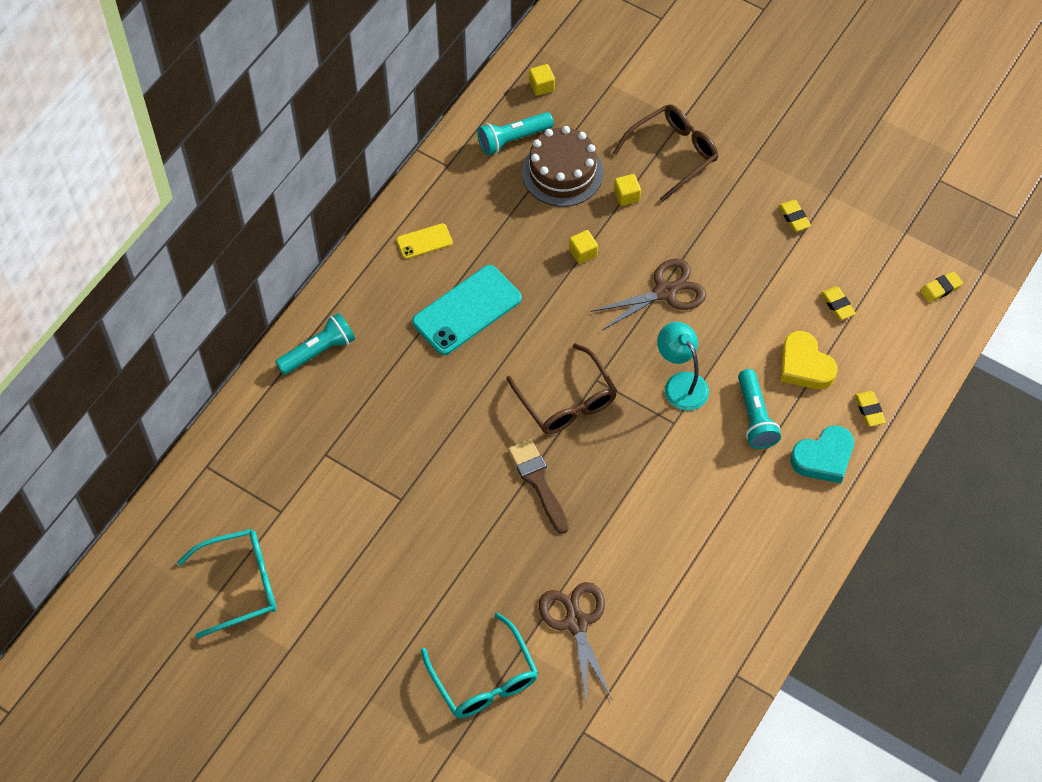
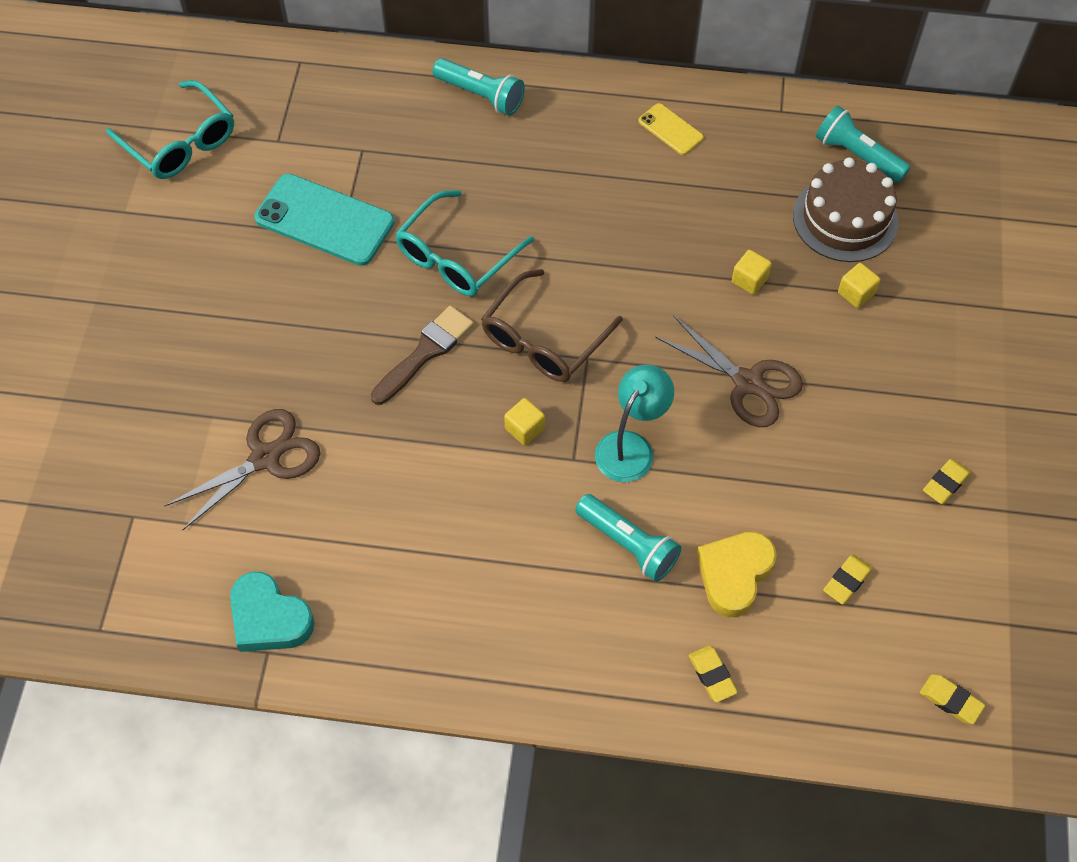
camera: 65 degrees right, 0 degrees up
turquoise phone [412,265,522,355] -> turquoise phone moved to [254,174,395,266]
turquoise glasses [421,612,538,718] -> turquoise glasses moved to [395,190,534,296]
yellow cube [529,64,555,96] -> yellow cube moved to [504,398,545,445]
brown glasses [613,104,719,202] -> none
turquoise flashlight [738,369,781,449] -> turquoise flashlight turned 105 degrees counterclockwise [575,494,681,582]
turquoise heart [791,425,854,483] -> turquoise heart moved to [230,572,315,652]
yellow eraser [855,391,886,427] -> yellow eraser turned 75 degrees counterclockwise [689,645,738,702]

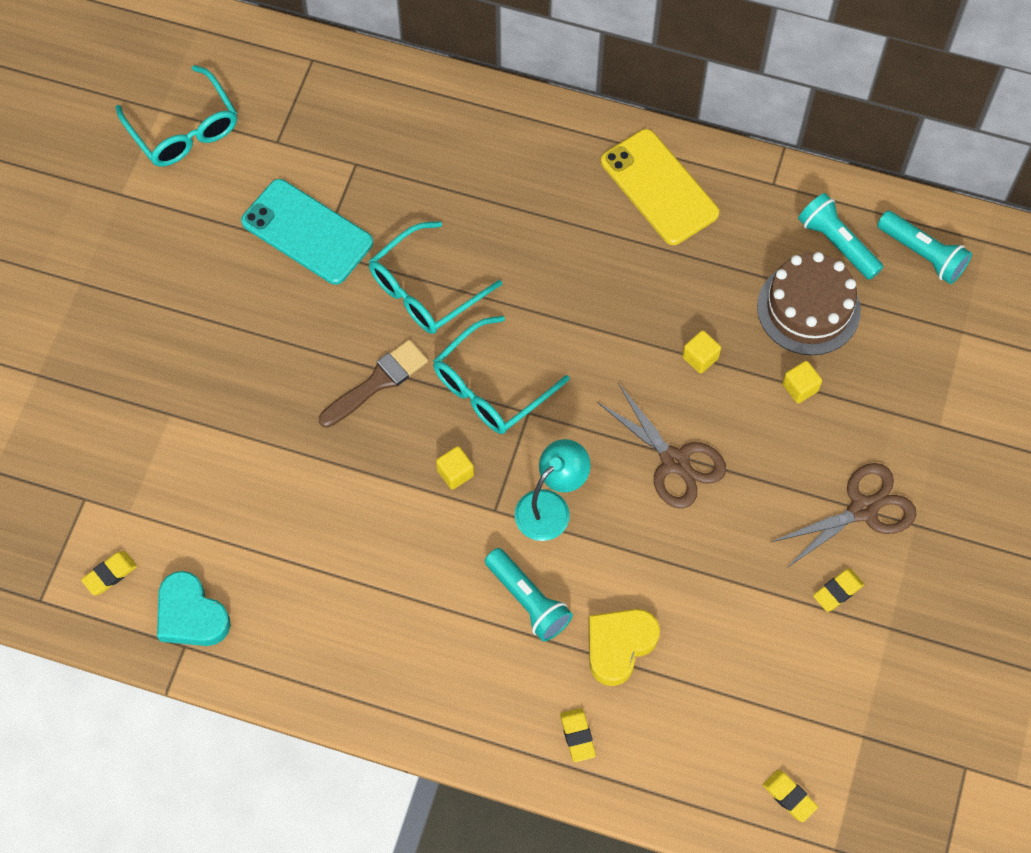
camera: 10 degrees right, 5 degrees up
brown scissors [164,409,321,530] -> brown scissors moved to [771,463,917,568]
turquoise flashlight [432,58,525,115] -> turquoise flashlight moved to [877,211,972,284]
brown glasses [481,269,623,382] -> turquoise glasses [433,316,570,434]
yellow phone [638,103,704,155] -> yellow phone [601,129,719,245], size x1.97
yellow eraser [823,554,873,604] -> yellow eraser moved to [81,551,137,595]

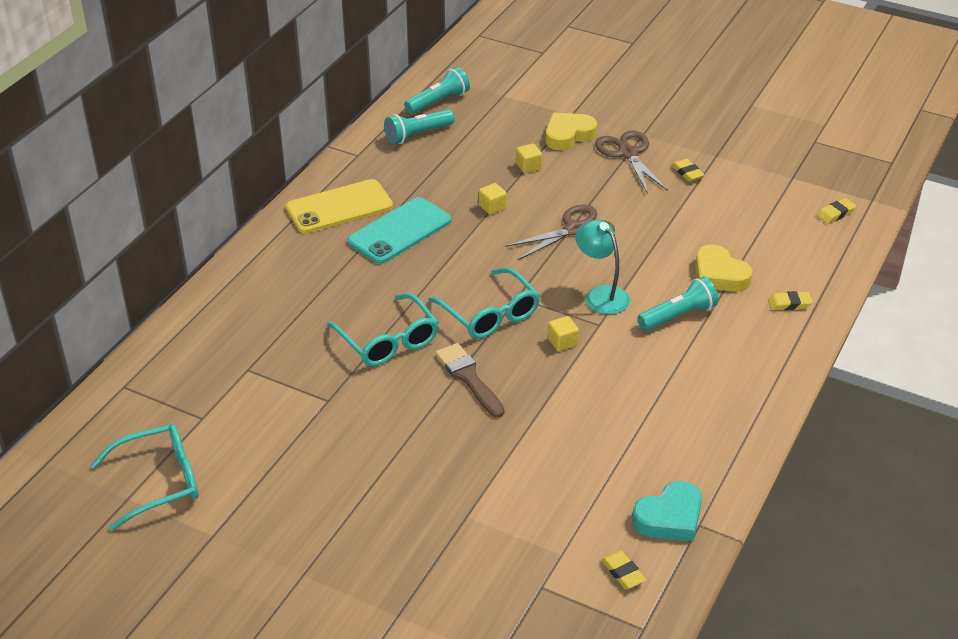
camera: 80 degrees left, 25 degrees down
turquoise phone [241,179,373,285] -> turquoise phone moved to [348,197,451,264]
brown cake [757,252,861,355] -> none
none -> yellow heart [545,112,597,150]

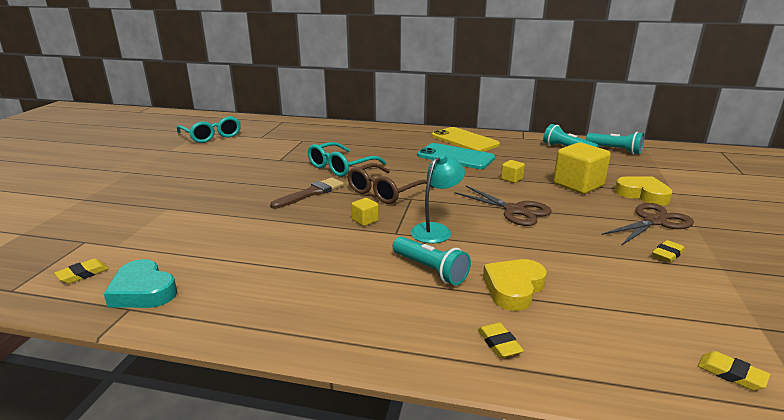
camera: 75 degrees right, 15 degrees down
turquoise glasses [428,267,540,339] -> brown glasses [347,163,434,204]
yellow cube [516,143,542,173] -> yellow cube [553,142,611,194], size x2.16

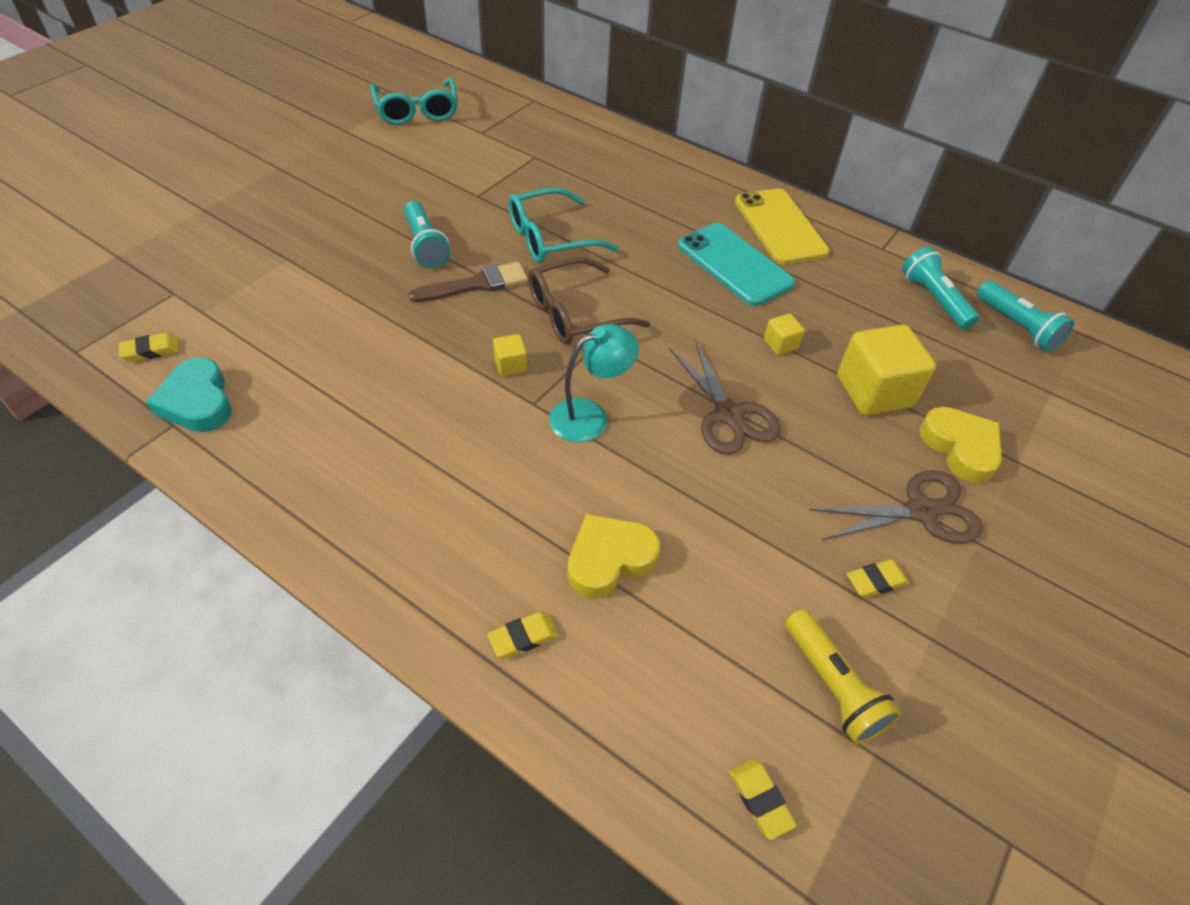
camera: 20 degrees right, 25 degrees up
turquoise flashlight [393,237,471,285] -> turquoise flashlight moved to [404,201,450,268]
yellow eraser [478,322,524,358] -> yellow eraser turned 60 degrees clockwise [487,612,559,659]
none -> yellow flashlight [785,609,901,744]

